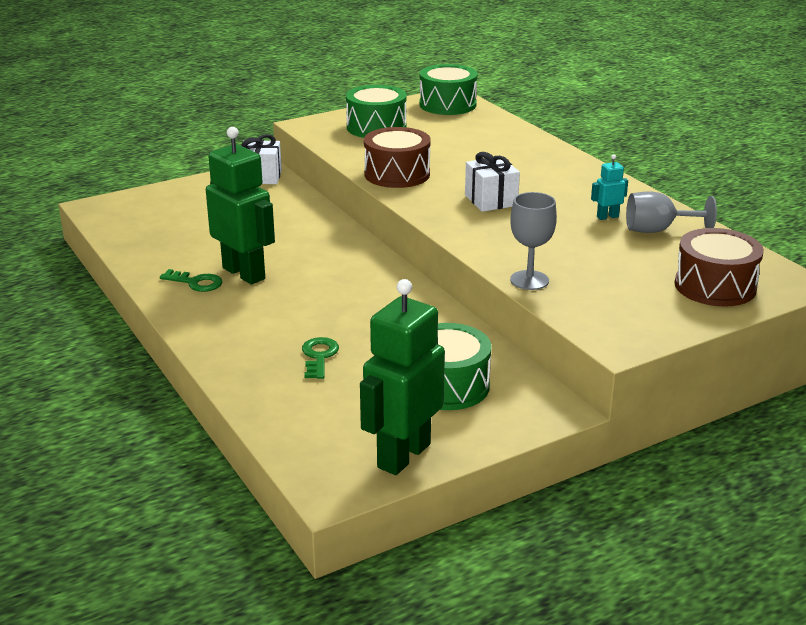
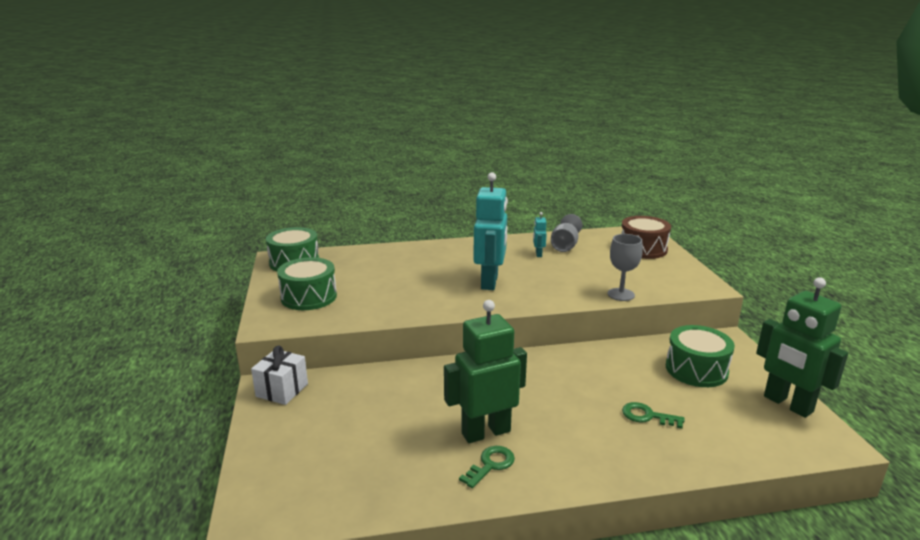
camera: 70 degrees left, 5 degrees down
brown drum [364,127,431,188] -> none
white gift [465,152,520,212] -> turquoise robot [473,172,508,290]

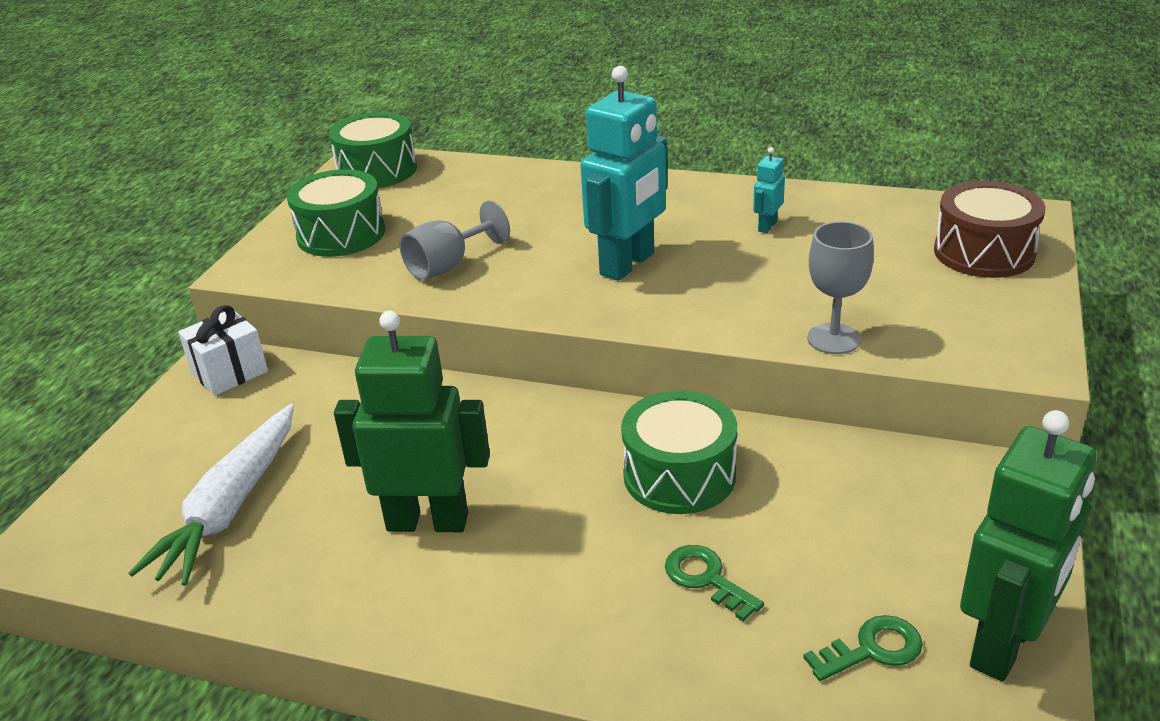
camera: 30 degrees right, 10 degrees up
green key [459,446,515,488] -> green key moved to [803,615,923,681]
grey goblet [551,214,582,252] -> grey goblet moved to [400,201,510,280]
green drum [666,325,735,387] -> green drum moved to [621,390,737,514]
green robot [756,277,848,418] -> green robot turned 135 degrees counterclockwise [960,410,1096,681]
none -> white carrot [128,404,294,586]

